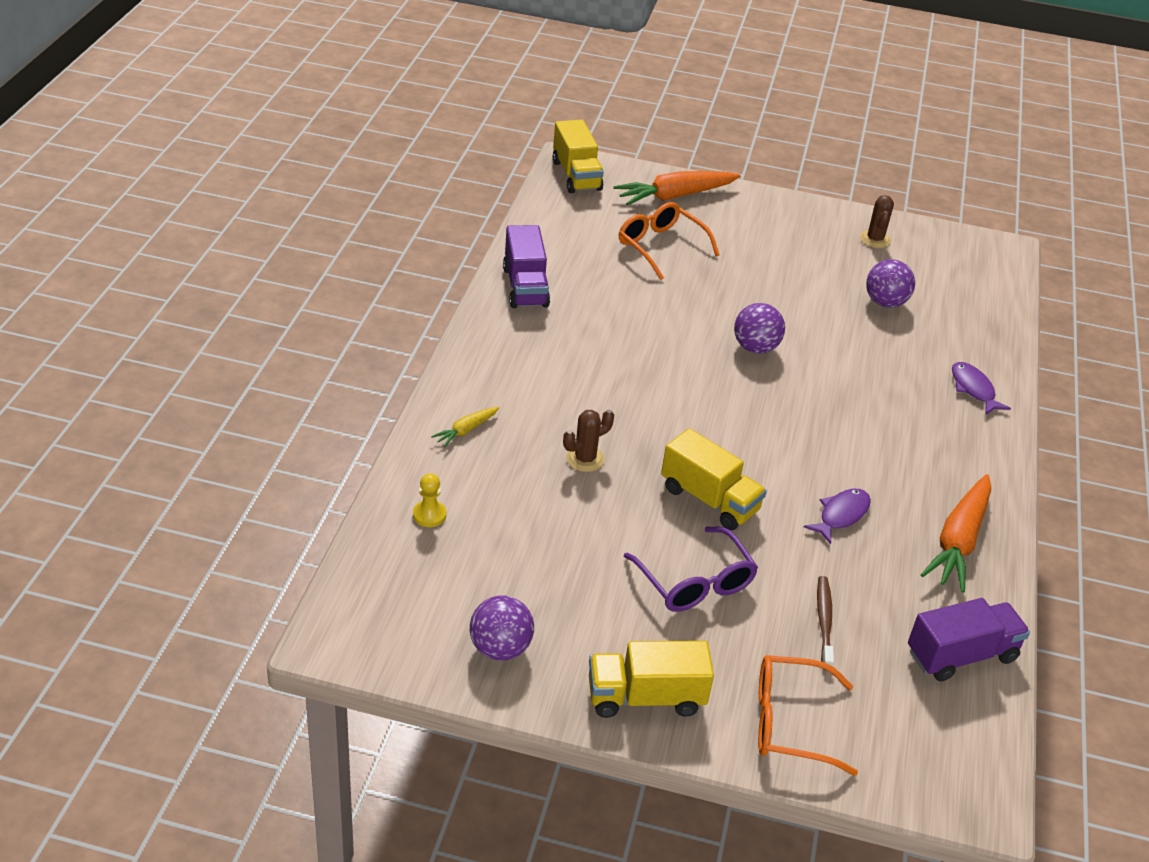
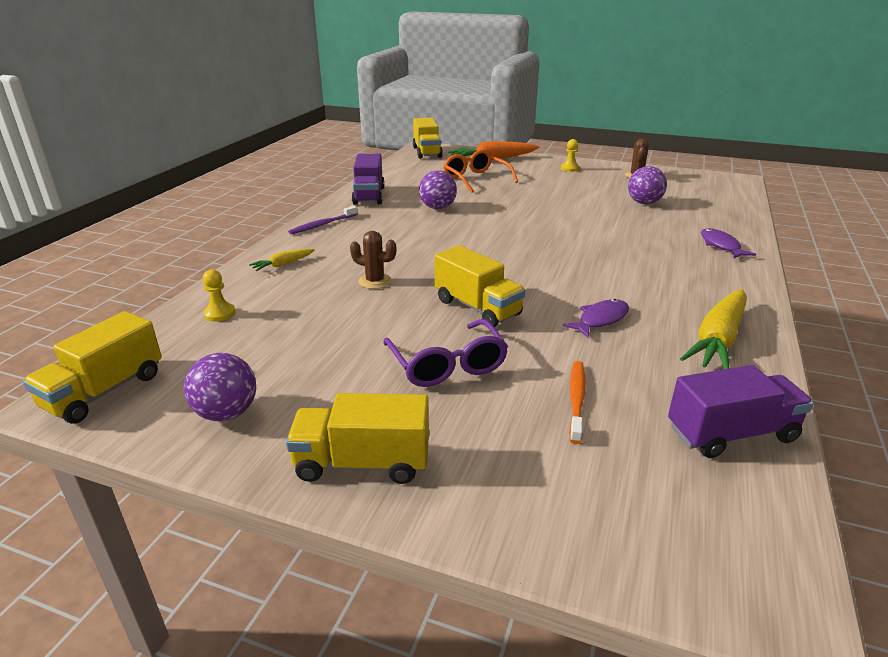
camera: 10 degrees right, 10 degrees down
brown cactus [563,410,614,472] -> brown cactus turned 45 degrees clockwise [350,231,396,289]
purple ball [734,303,785,354] -> purple ball moved to [419,170,457,209]
orange glasses [758,655,858,776] -> none
brown toothbrush [817,576,834,671] -> orange toothbrush [569,361,586,444]
orange carrot [921,474,991,593] -> yellow carrot [680,289,747,369]
none -> yellow truck [23,311,162,424]
none -> purple toothbrush [288,206,358,234]
none -> yellow pawn [561,139,580,172]

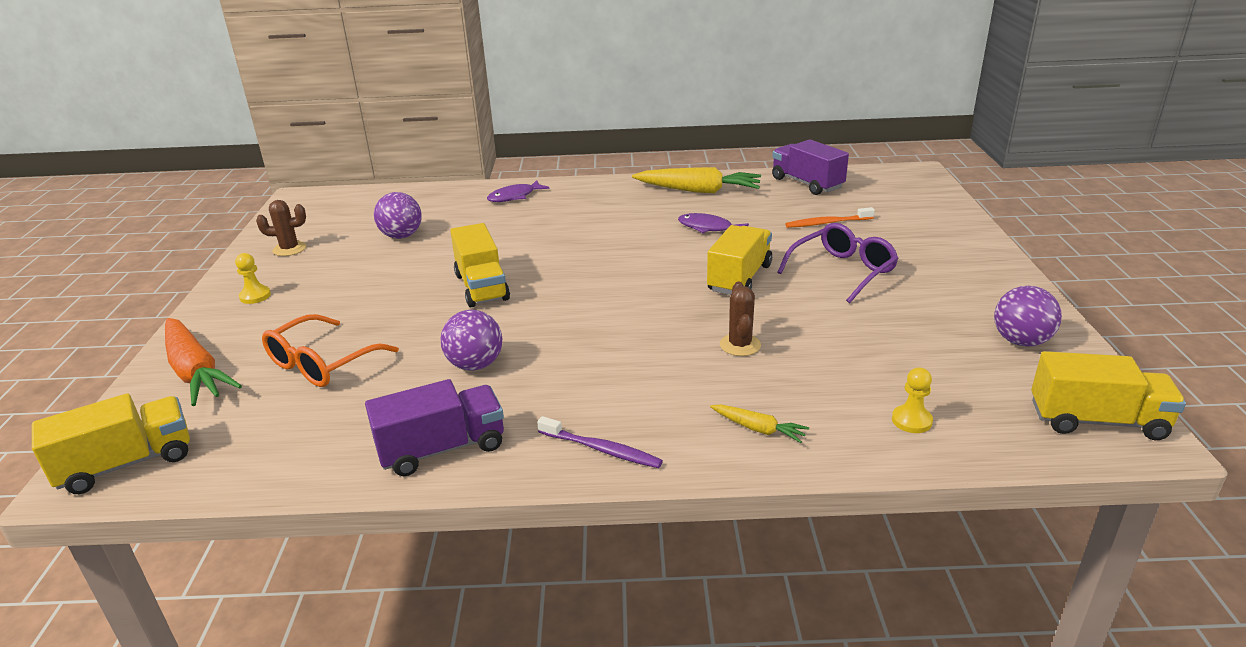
camera: 110 degrees left, 0 degrees up
yellow truck [286,393,429,484] -> yellow truck moved to [450,223,510,307]

